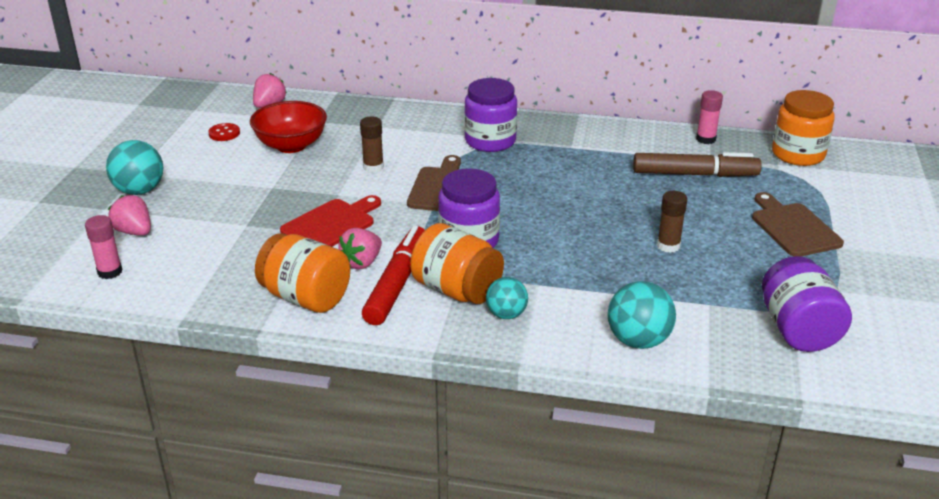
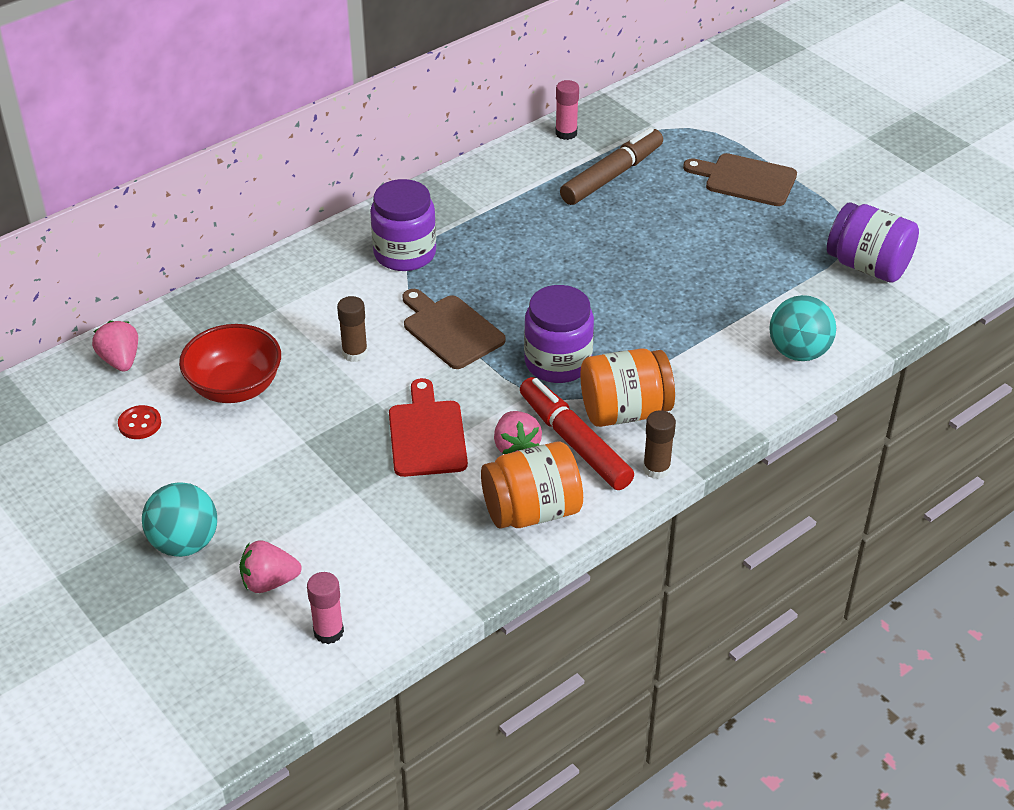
camera: 50 degrees left, 10 degrees up
turquoise ball [486,277,528,319] -> none
brown glue stick [657,191,687,253] -> brown glue stick moved to [643,410,676,479]
orange jar [772,90,835,166] -> none

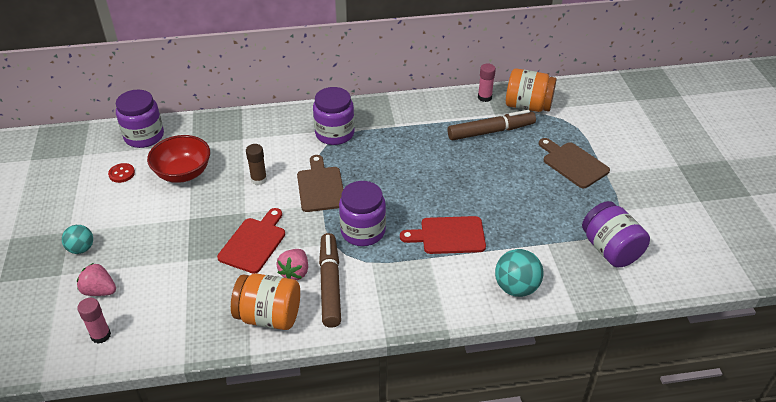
camera: 30 degrees right, 0 degrees up
pink strawberry [92,321,138,372] -> purple jar [116,90,164,148]
turquoise ball [142,482,217,557] -> turquoise ball [62,225,93,254], size x0.65
red marker [520,377,634,490] -> brown marker [319,233,341,328]
orange jar [581,348,675,427] -> orange jar moved to [506,68,557,112]
brown glue stick [643,410,676,479] -> none
none -> red cutting board [400,216,486,254]

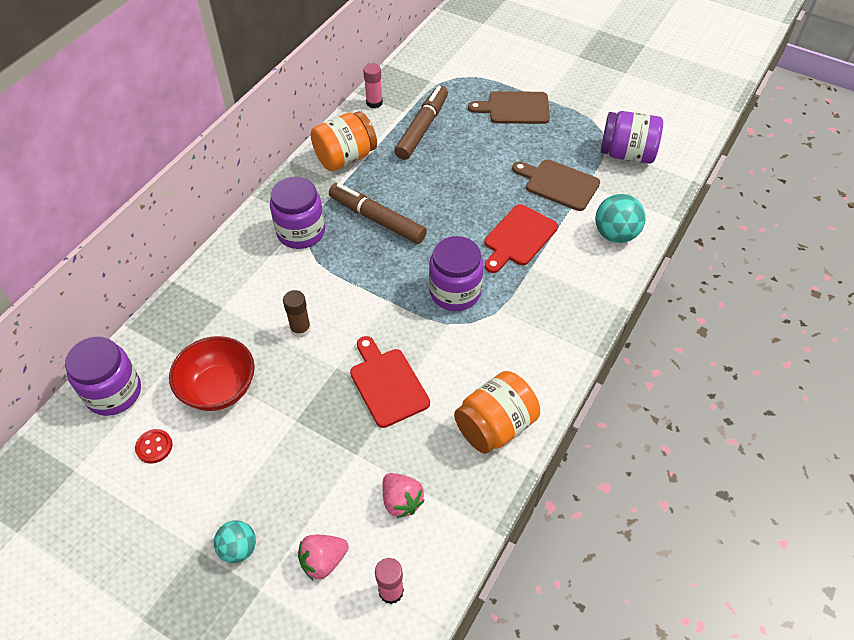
camera: 50 degrees left, 10 degrees up
pink strawberry [276,249,308,280] -> pink strawberry moved to [382,473,425,519]
brown cutting board [297,155,343,212] -> brown cutting board moved to [512,159,600,211]
brown marker [319,233,341,328] -> brown marker moved to [329,183,427,244]
orange jar [506,68,557,112] -> orange jar moved to [311,111,377,171]

